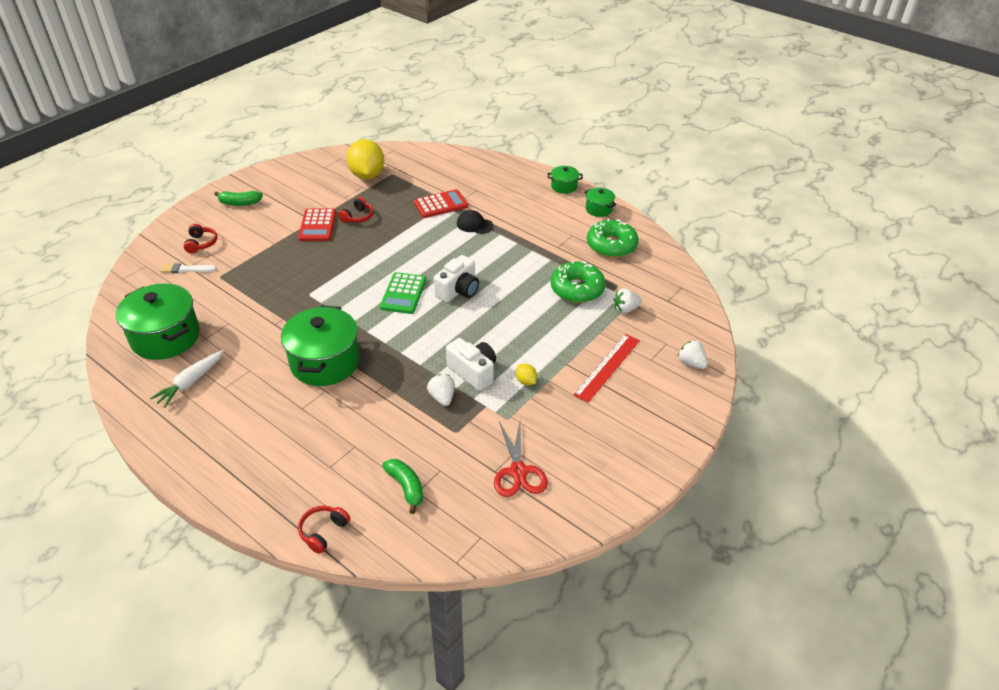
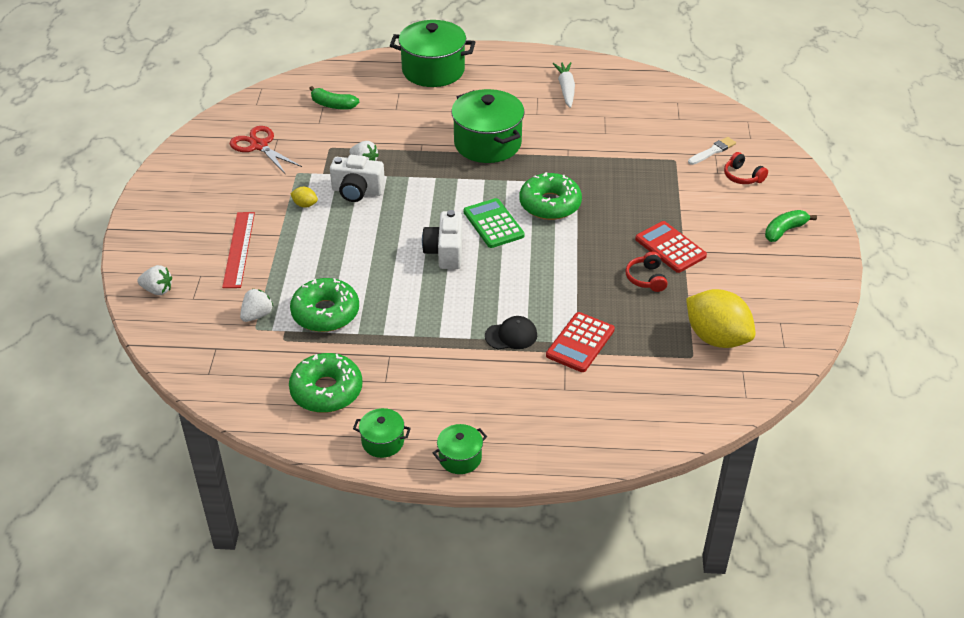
camera: 145 degrees right, 0 degrees up
green pot [116,283,200,360] -> green pot moved to [390,20,475,87]
red headphones [298,506,350,554] -> none
none -> green donut [519,172,582,220]

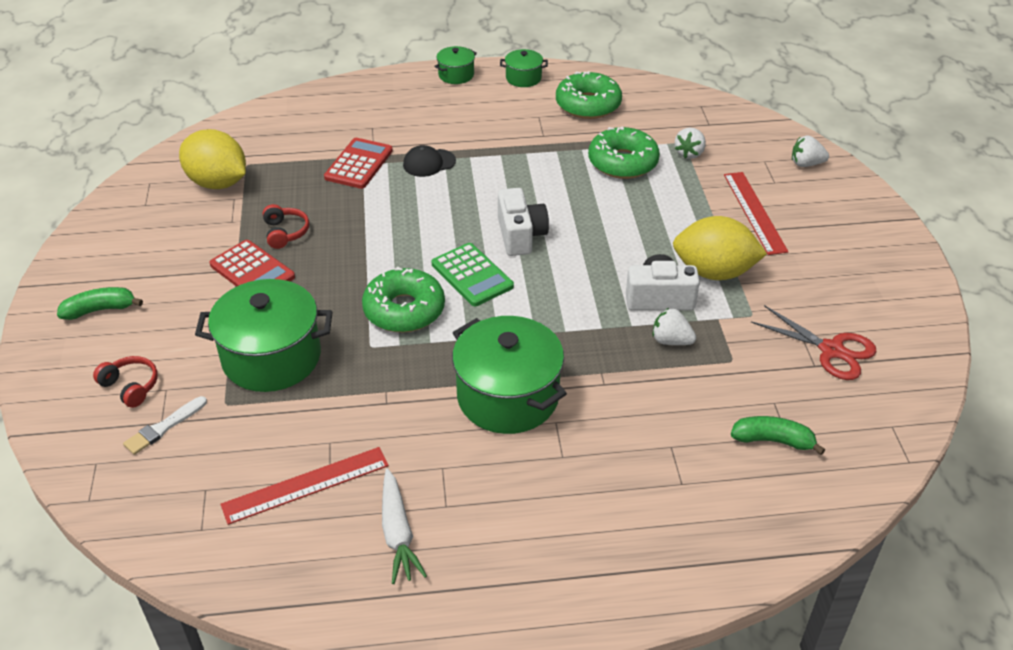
camera: 170 degrees right, 0 degrees up
yellow lemon [290,187,318,207] -> yellow lemon [673,216,767,280], size x2.41
green pot [390,20,475,87] -> green pot moved to [195,279,333,392]
green banana [765,210,817,242] -> green banana turned 150 degrees counterclockwise [57,287,143,320]
none -> red ruler [220,447,389,525]

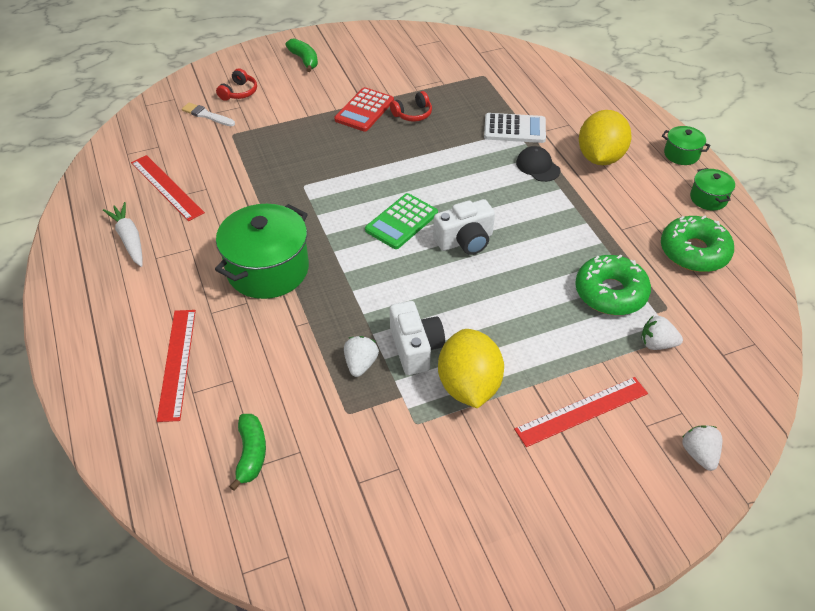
camera: 75 degrees right, 5 degrees up
yellow lemon [179,129,246,189] -> yellow lemon moved to [579,110,632,165]
green pot [195,279,333,392] -> none
red calculator [324,138,393,189] -> white calculator [484,113,546,143]
green donut [362,267,445,332] -> none
white carrot [382,468,427,584] -> white carrot turned 90 degrees clockwise [103,202,143,267]
red scissors [751,305,876,380] -> none
none -> red ruler [157,310,196,422]

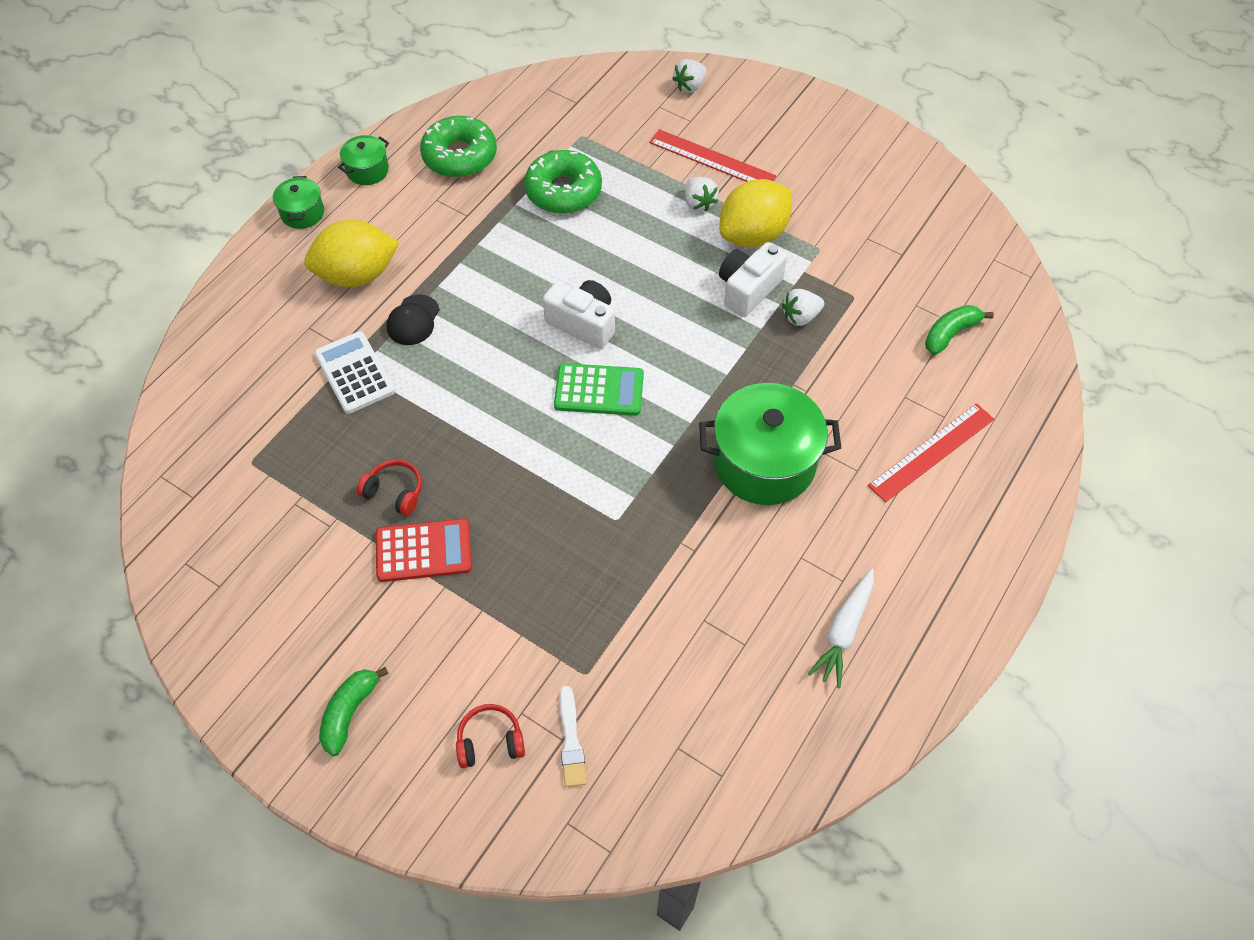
camera: 125 degrees left, 10 degrees up
red ruler [131,155,205,221] -> none
white strawberry [641,316,683,350] -> white strawberry moved to [685,177,719,212]

